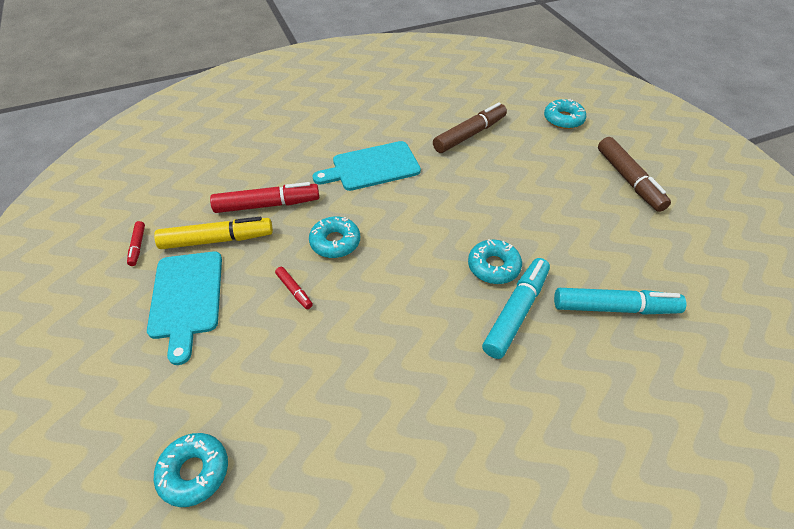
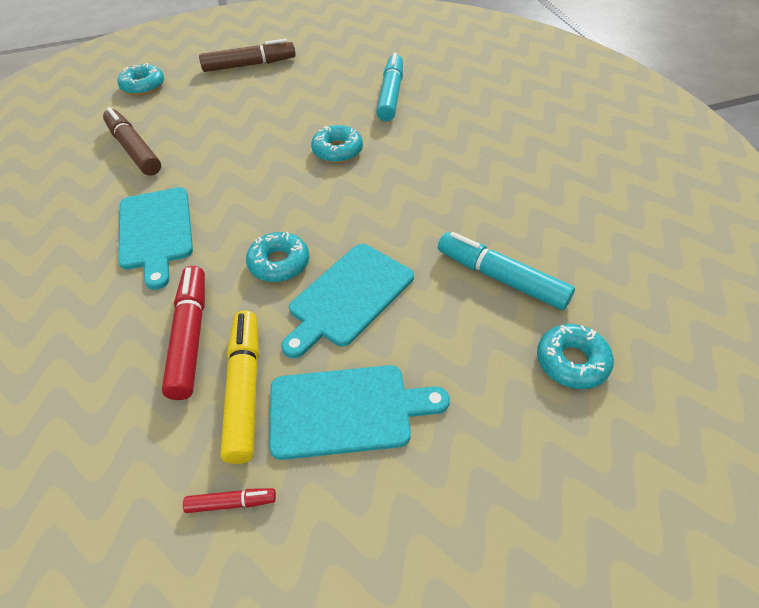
camera: 85 degrees left, 0 degrees up
red marker [275,267,313,309] -> turquoise cutting board [281,244,414,358]
turquoise marker [482,258,550,359] -> turquoise marker moved to [438,232,575,310]

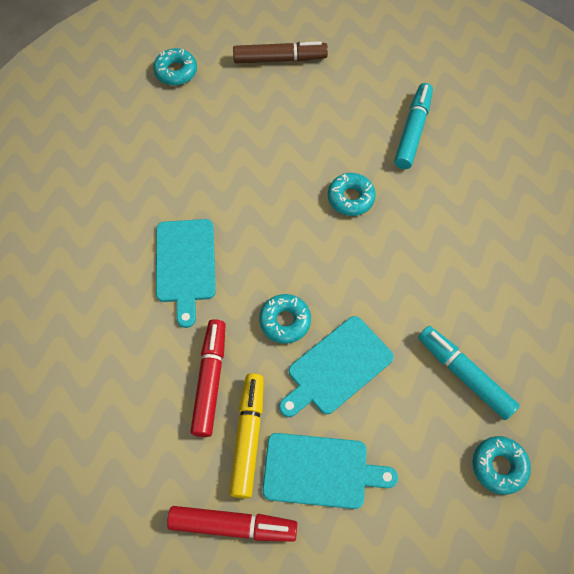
camera: 10 degrees right, 15 degrees up
brown marker [103,107,161,176] -> none
red marker [183,488,276,513] -> red marker [167,506,297,542], size x2.08

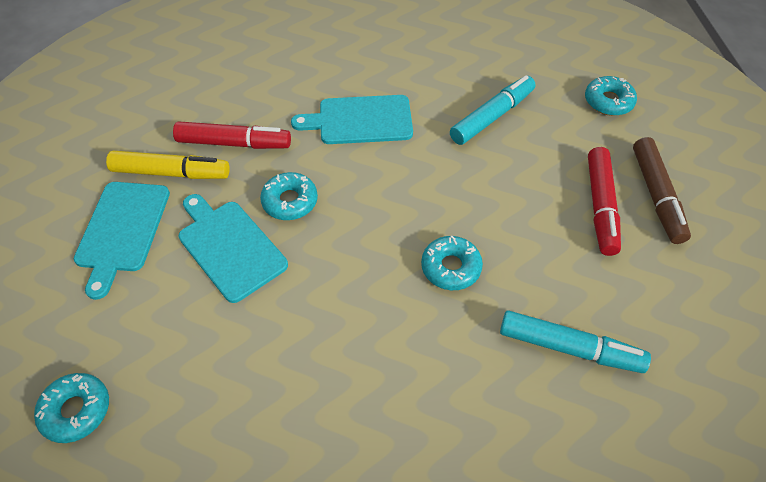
camera: 90 degrees right, 10 degrees down
red marker [167,506,297,542] -> red marker moved to [588,147,621,256]
turquoise marker [418,326,520,420] -> turquoise marker moved to [450,75,536,145]

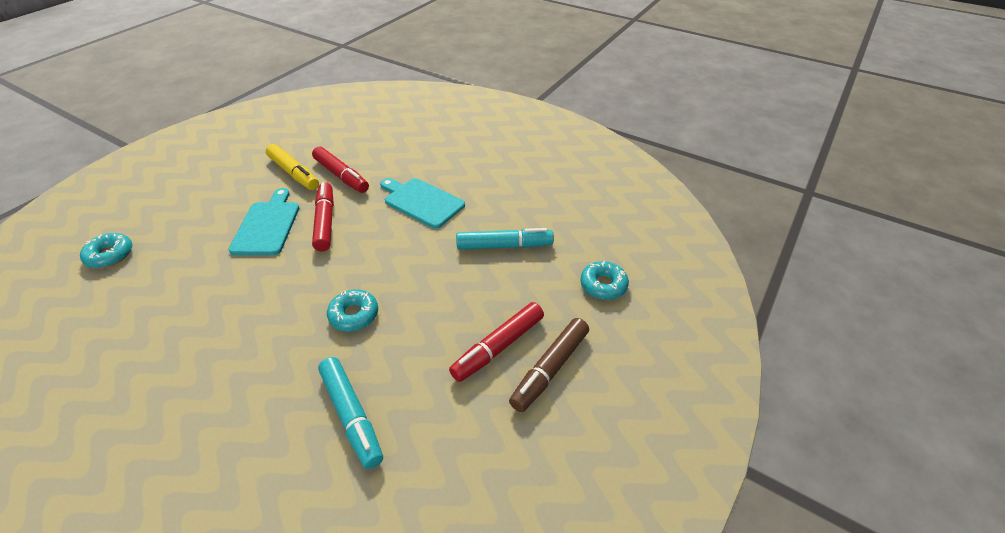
camera: 40 degrees right, 10 degrees down
turquoise cutting board [74,182,170,300] -> none
turquoise donut [260,172,318,220] -> red marker [312,182,334,251]

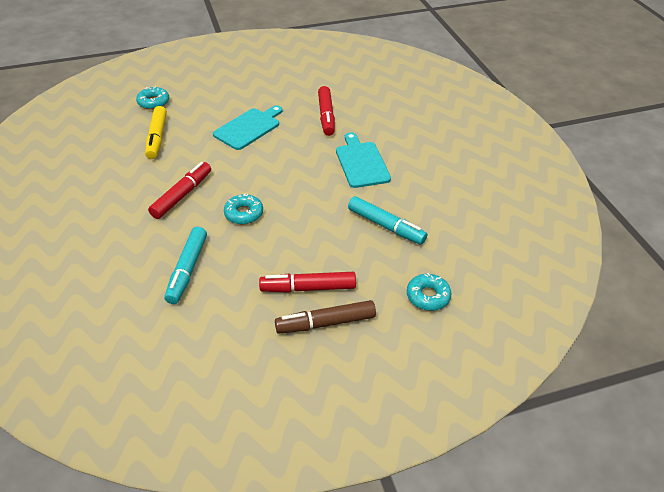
camera: 40 degrees right, 0 degrees up
yellow marker [266,144,319,190] -> yellow marker moved to [145,106,167,159]
red marker [312,182,334,251] -> red marker moved to [148,162,211,219]

